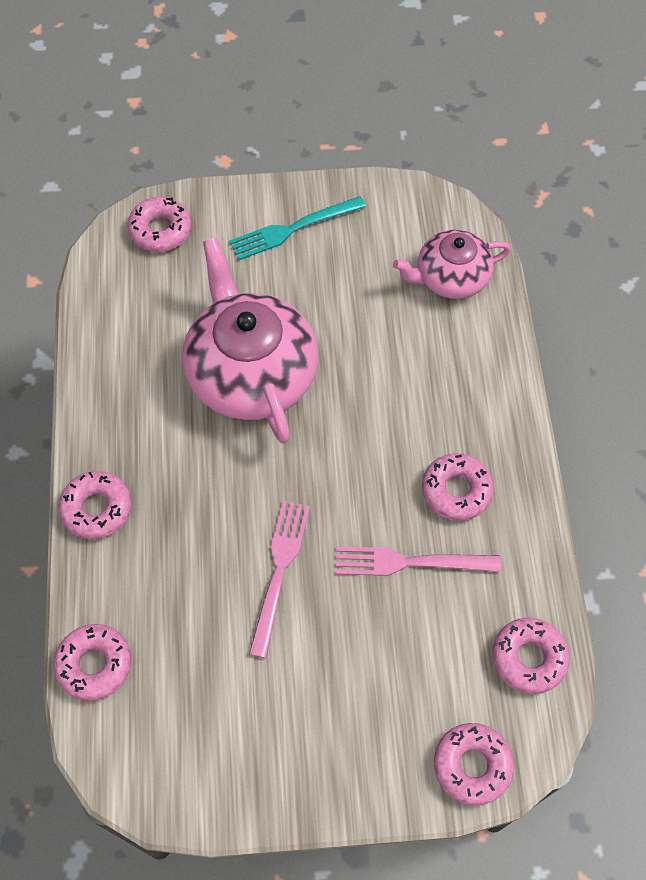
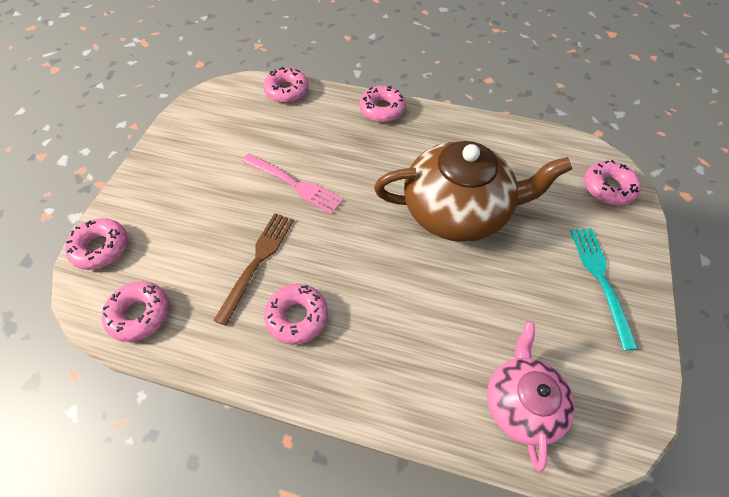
camera: 110 degrees right, 5 degrees down
pink teapot [182,238,318,443] -> brown teapot [374,141,572,242]
pink fork [336,547,501,576] -> brown fork [213,213,294,326]

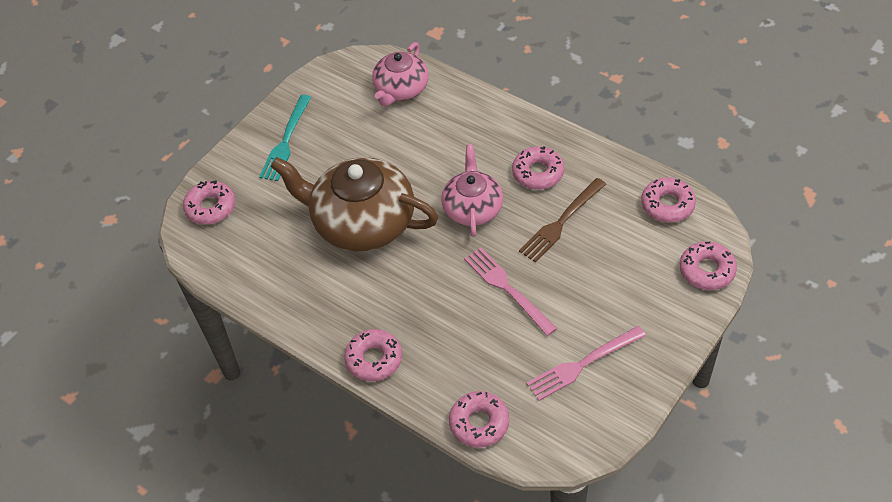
camera: 155 degrees left, 5 degrees down
none -> pink teapot [441,144,503,237]
none -> pink fork [526,326,646,401]

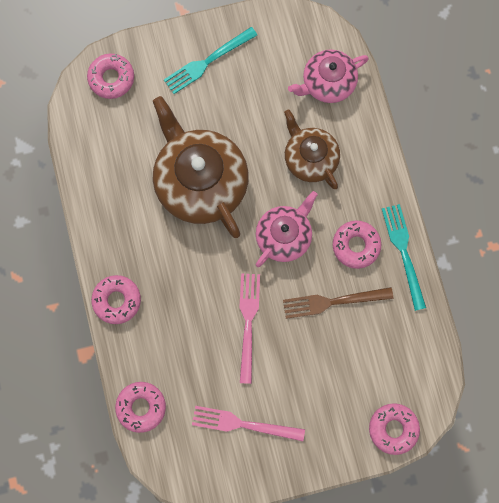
camera: 35 degrees right, 25 degrees up
pink donut [641,177,696,223] -> none
none -> brown teapot [284,109,340,189]
none -> turquoise fork [382,204,426,311]

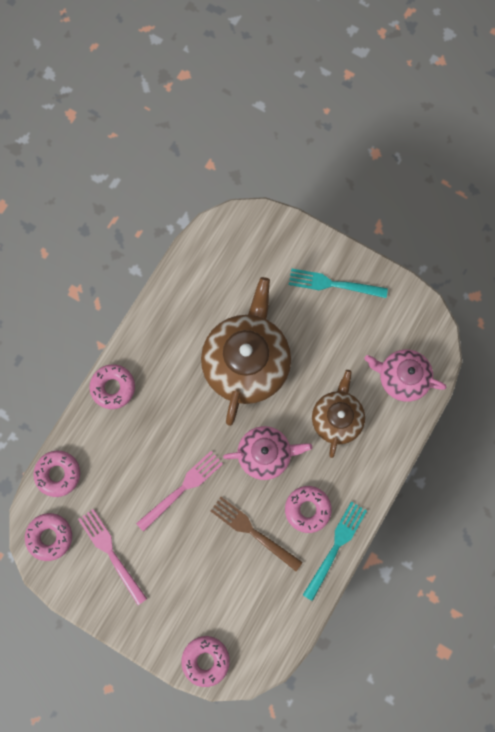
camera: 45 degrees right, 0 degrees up
pink donut [87,54,134,99] -> pink donut moved to [25,513,72,561]

